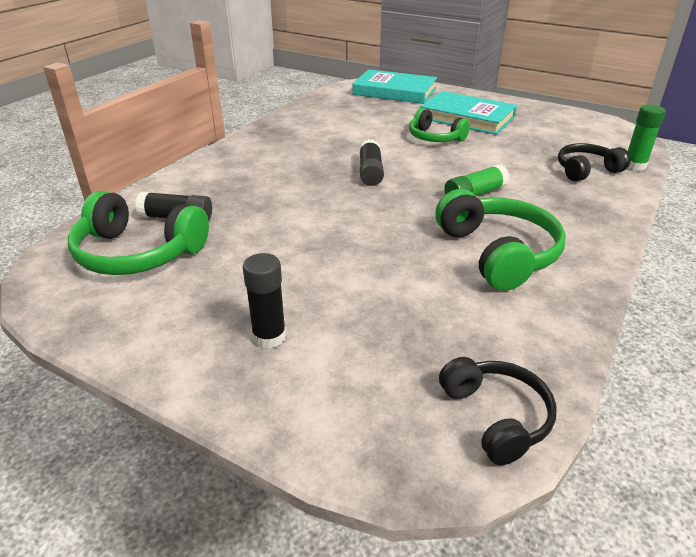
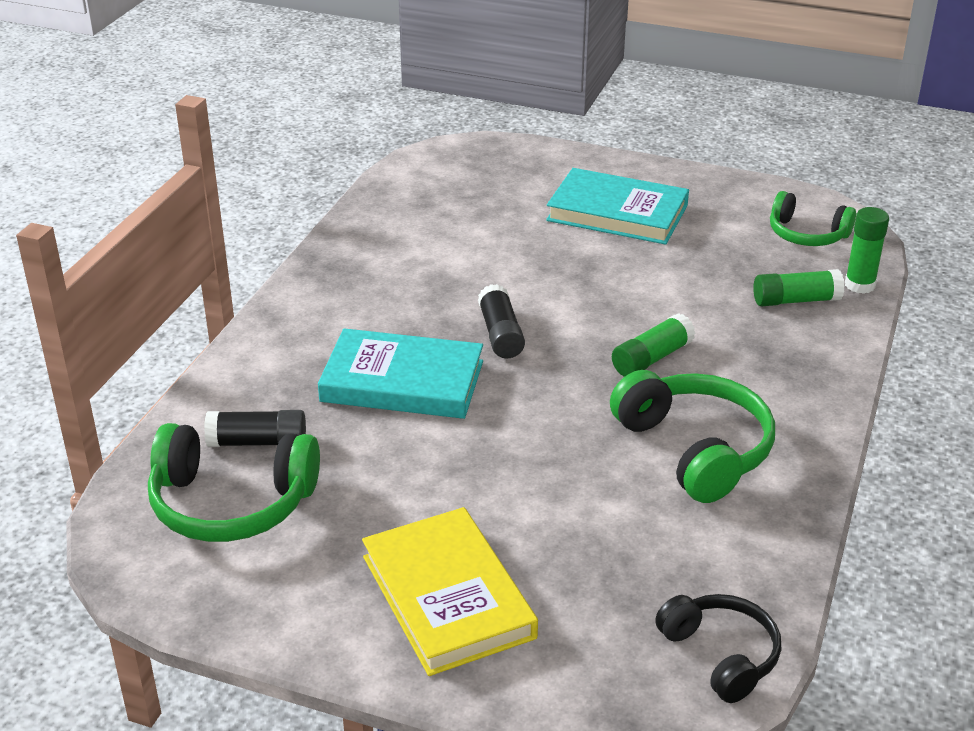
camera: 10 degrees left, 0 degrees up
black glue stick [242,253,286,349] -> yellow book [362,507,538,676]
turquoise book [353,69,437,104] -> turquoise book moved to [318,328,483,419]
green headphones [409,108,470,142] -> green headphones moved to [770,191,856,246]
black headphones [558,143,630,181] -> green glue stick [753,269,845,306]

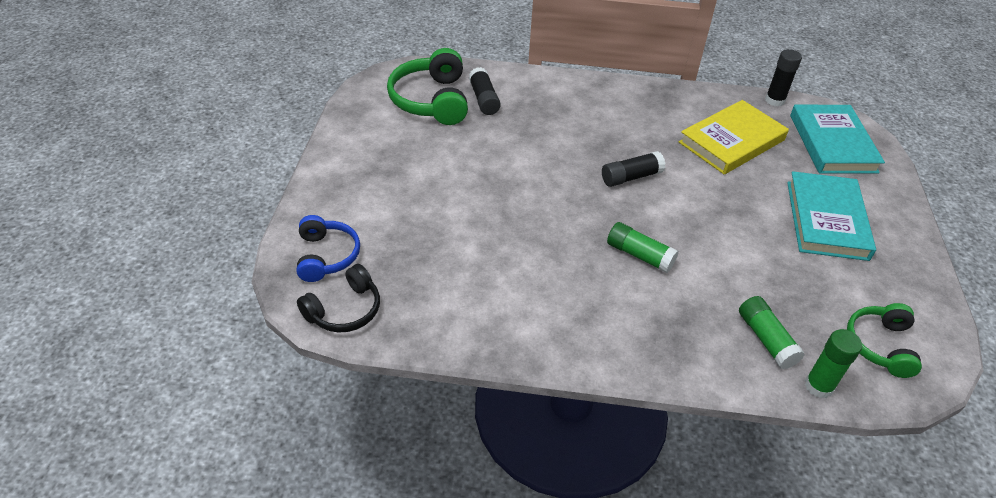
camera: 75 degrees right, 10 degrees up
turquoise book [318,328,483,419] -> turquoise book moved to [790,105,885,174]
yellow book [362,507,538,676] -> yellow book moved to [679,100,789,174]
green headphones [610,370,775,503] -> none
none -> blue headphones [296,215,360,282]
none -> black glue stick [765,49,802,107]

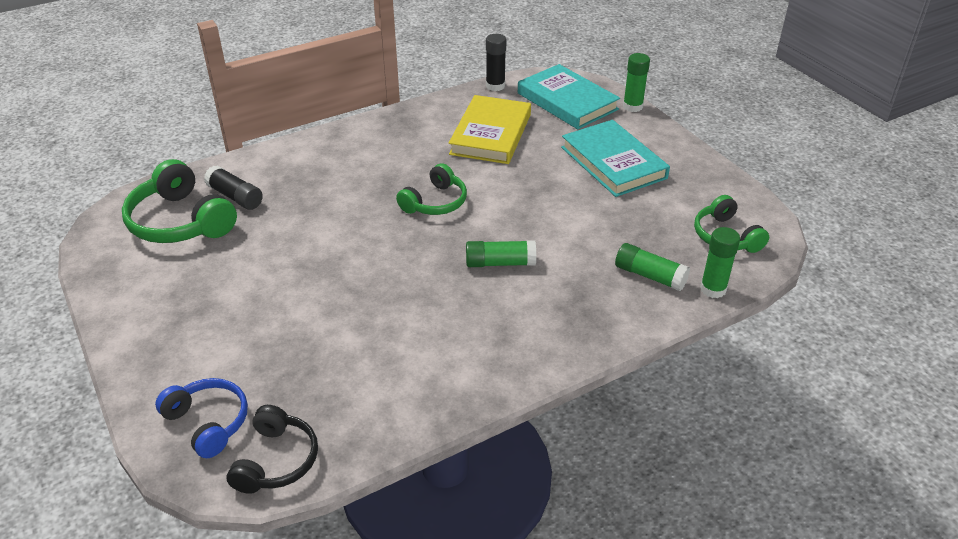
camera: 35 degrees left, 5 degrees down
black glue stick [602,151,666,187] -> green headphones [396,163,467,215]
none -> green glue stick [623,53,650,112]

